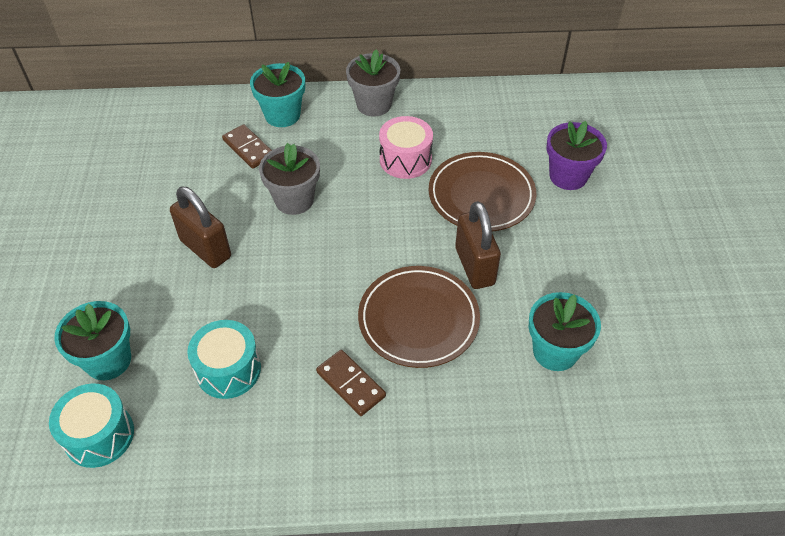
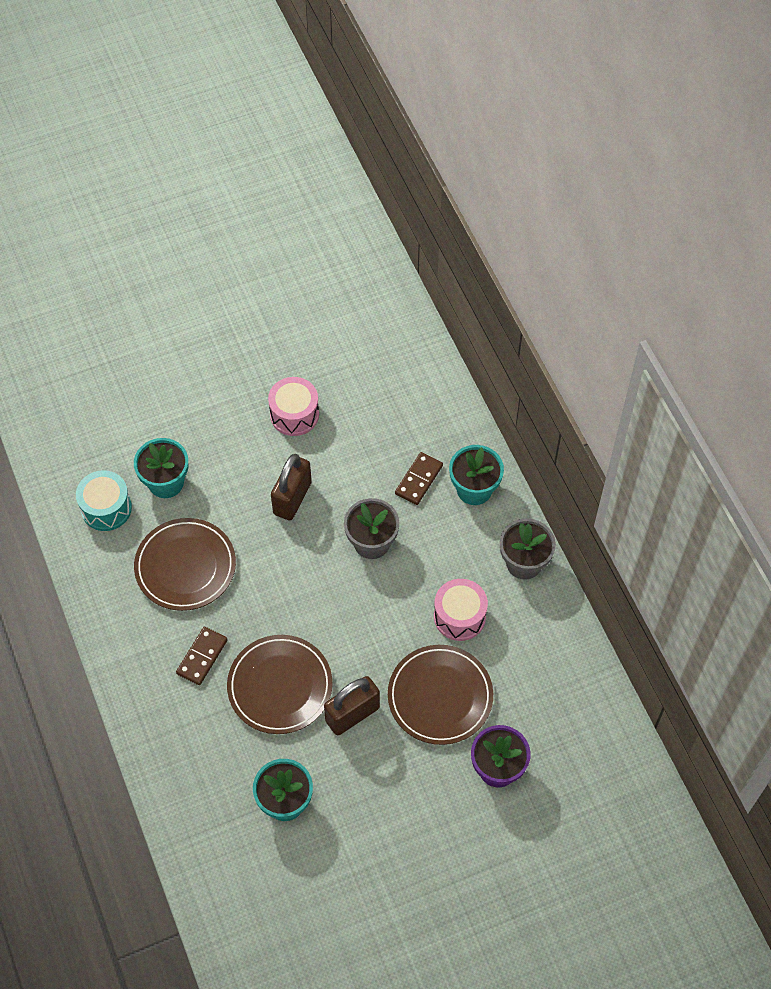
camera: 70 degrees right, 10 degrees up
turquoise drum [187,320,261,399] -> brown plate [134,518,236,611]
none -> pink drum [268,377,319,436]

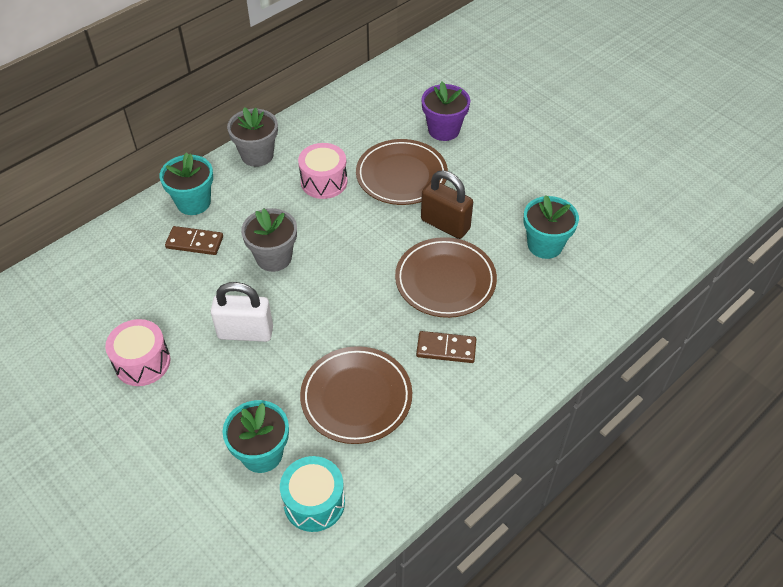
camera: 110 degrees left, 10 degrees down
brown padlock [271,454,312,520] -> white padlock [211,282,273,342]

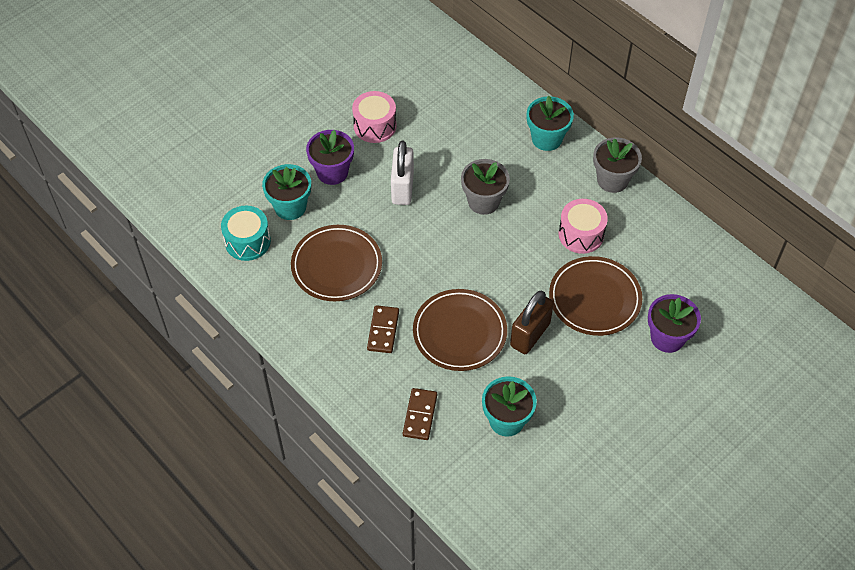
camera: 90 degrees right, 5 degrees up
brown domino [165,226,223,255] -> brown domino moved to [403,388,437,440]
none -> purple flower pot [306,130,354,185]

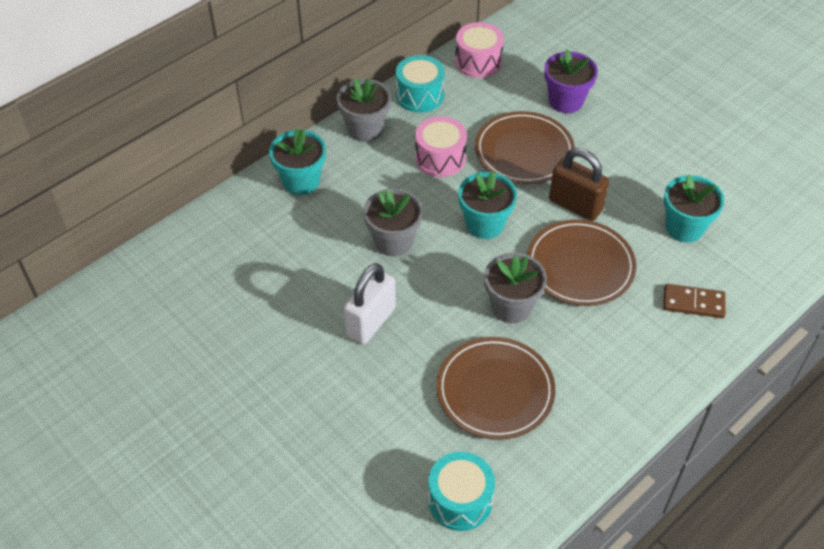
camera: 90 degrees left, 5 degrees down
turquoise flower pot [262,164,311,220] -> turquoise flower pot moved to [458,171,517,239]
purple flower pot [306,130,354,185] -> none
pink drum [352,91,397,143] -> pink drum moved to [455,22,504,78]
brown domino [367,305,399,353] -> none
white padlock [391,141,414,205] -> white padlock turned 60 degrees counterclockwise [344,263,396,344]
none -> turquoise drum [396,55,445,113]
none -> grey flower pot [484,253,547,323]

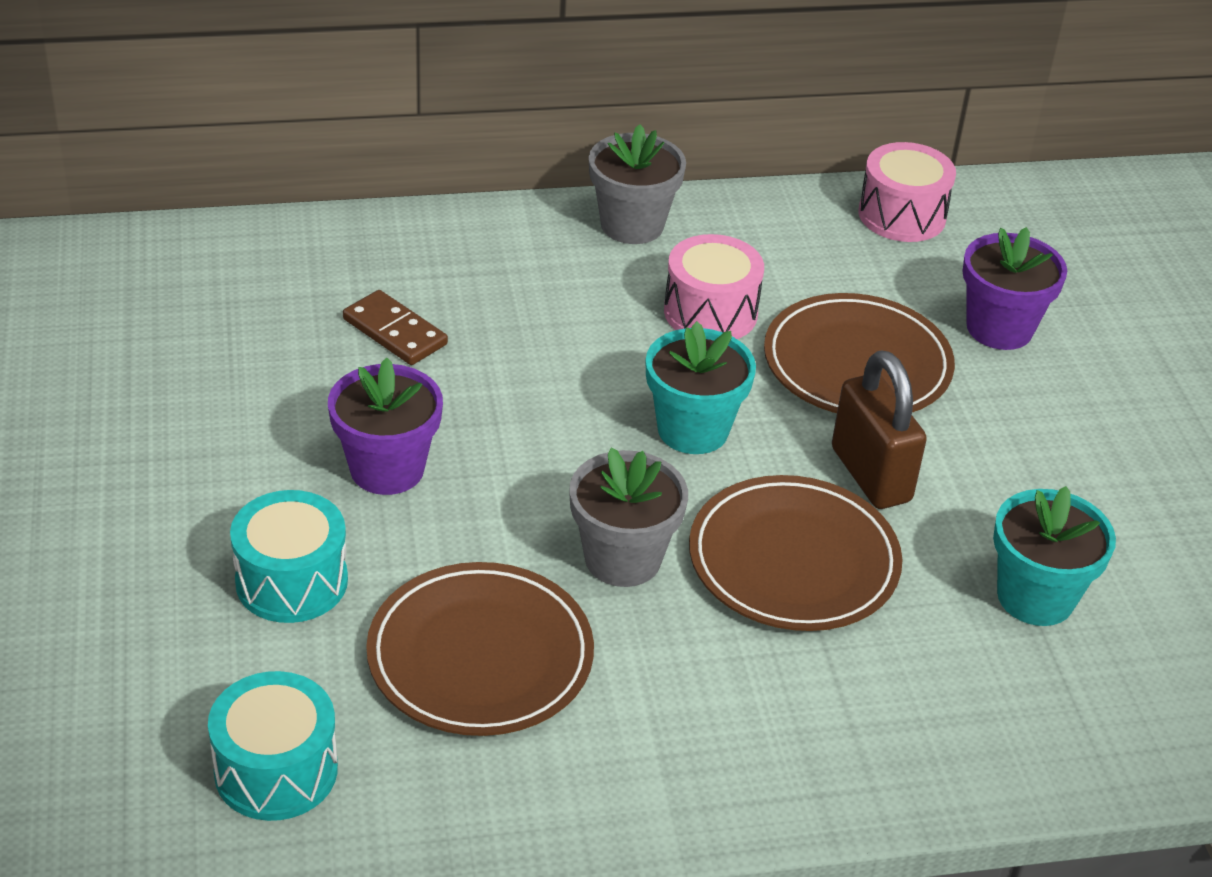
camera: 30 degrees right, 10 degrees down
turquoise flower pot [269,128,326,195] -> none
white padlock [344,263,396,344] -> purple flower pot [328,358,443,495]
grey flower pot [363,189,423,257] -> none
turquoise drum [396,55,445,113] -> turquoise drum moved to [230,490,348,623]
brown domino [663,284,726,318] -> brown domino moved to [343,290,448,365]

